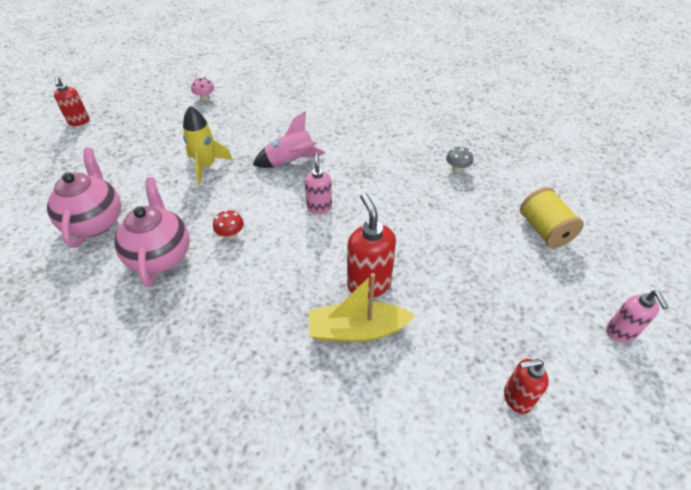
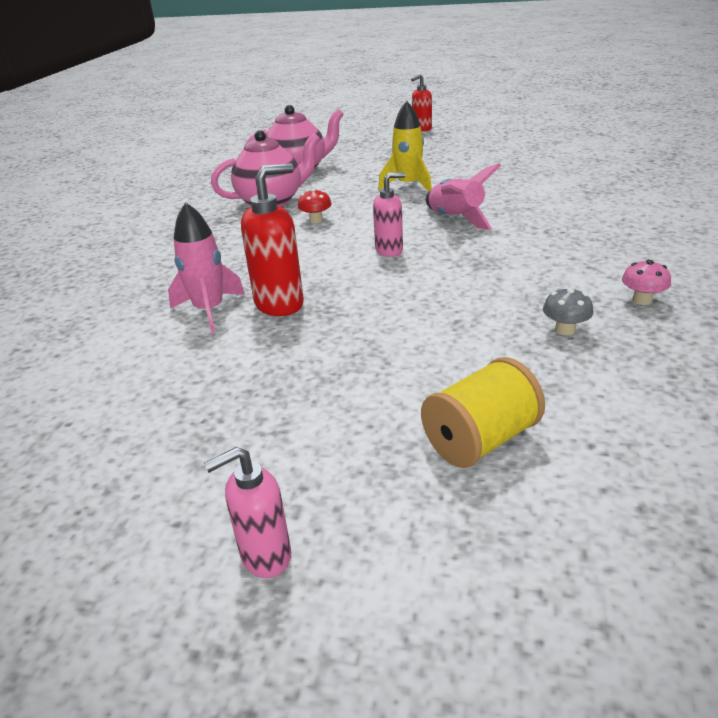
camera: 75 degrees right, 15 degrees down
pink mushroom [191,77,214,101] -> pink mushroom moved to [622,260,671,305]
yellow boat [309,273,416,342] -> pink rocket [168,202,245,333]
red soap dispenser [504,359,549,414] -> none

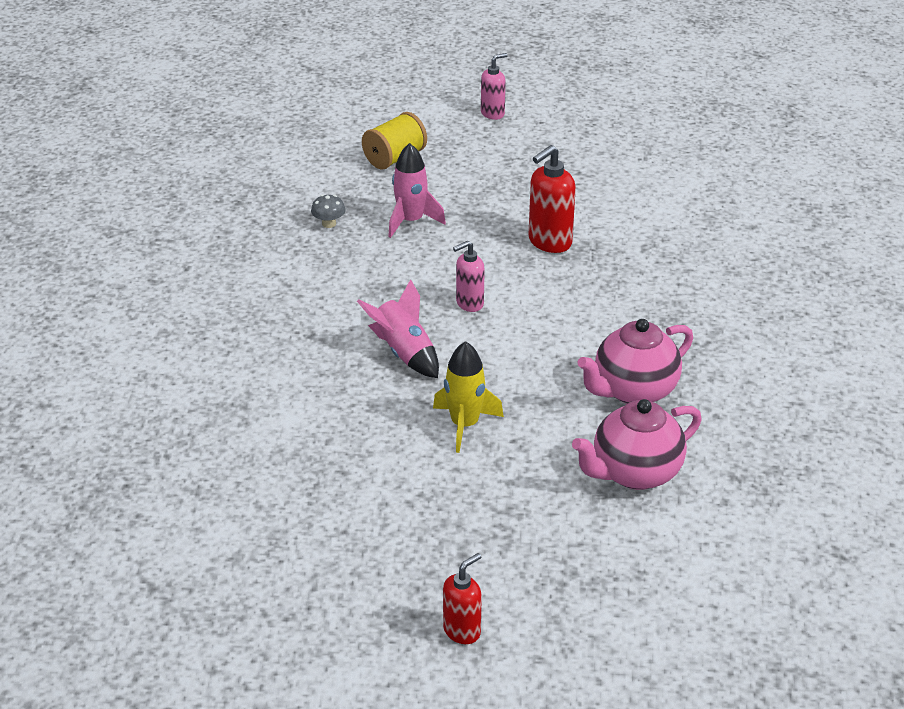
camera: 170 degrees right, 5 degrees up
pink rocket [168,202,245,333] -> pink rocket moved to [388,143,446,238]
red mushroom [298,188,332,223] -> none
pink mushroom [622,260,671,305] -> none

